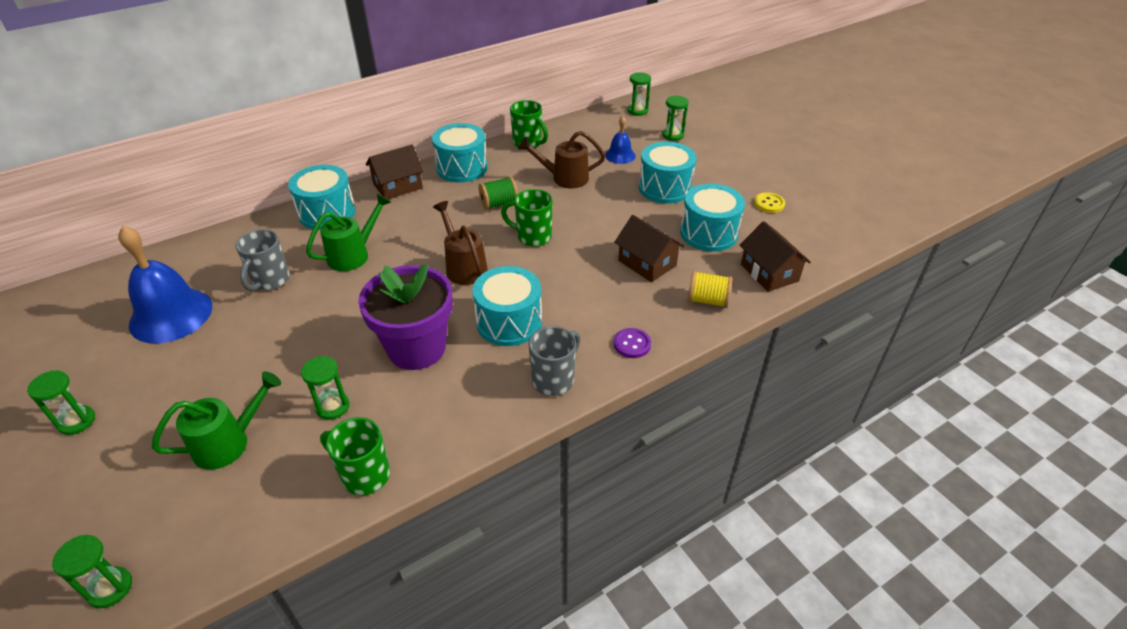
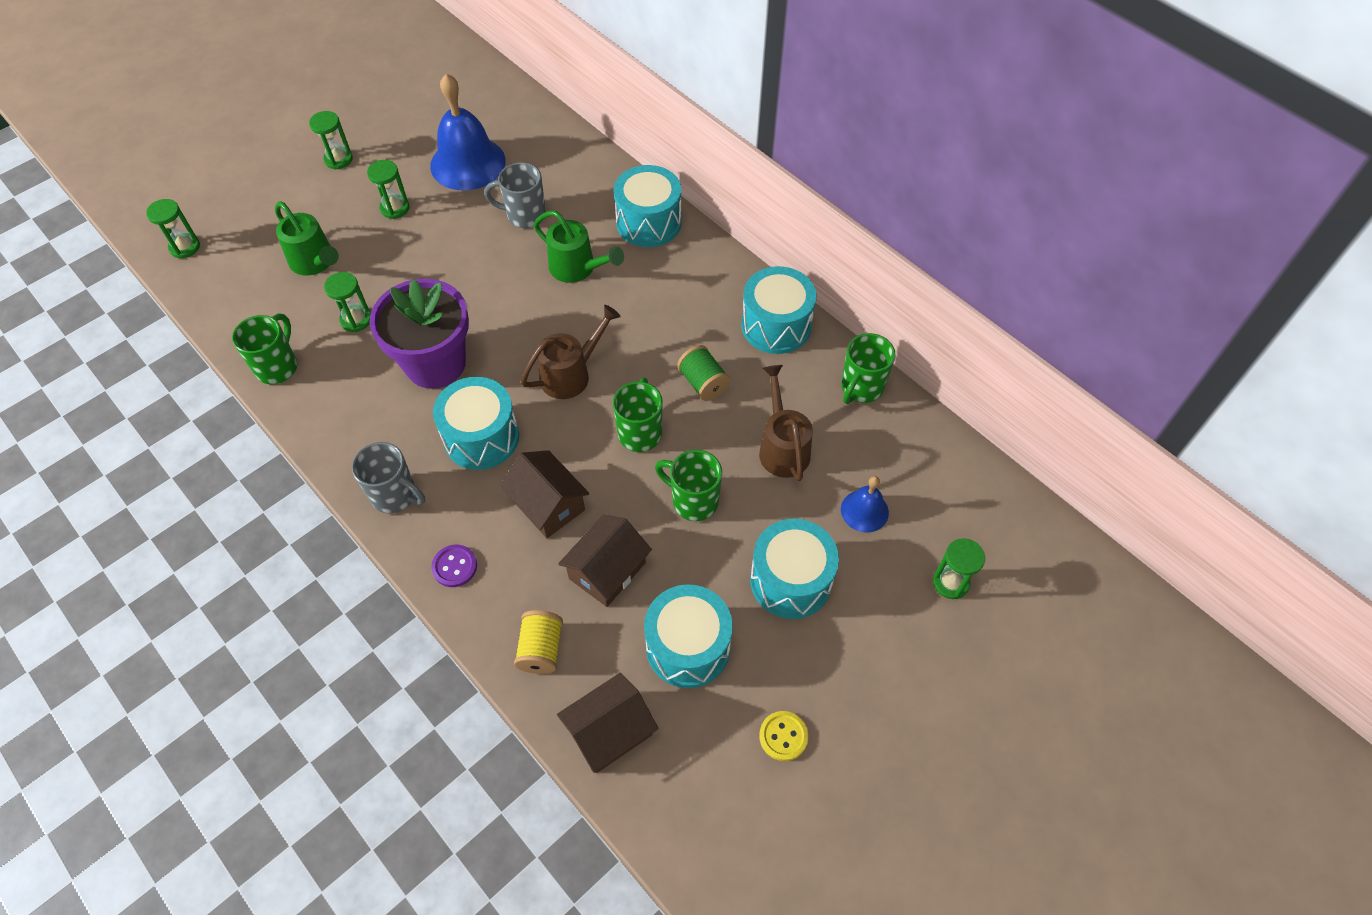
camera: 80 degrees right, 15 degrees up
brown house [366,145,424,199] -> brown house moved to [500,450,589,538]
green hourglass [628,72,651,116] -> green hourglass moved to [367,160,409,219]
none -> green mug [655,450,722,521]

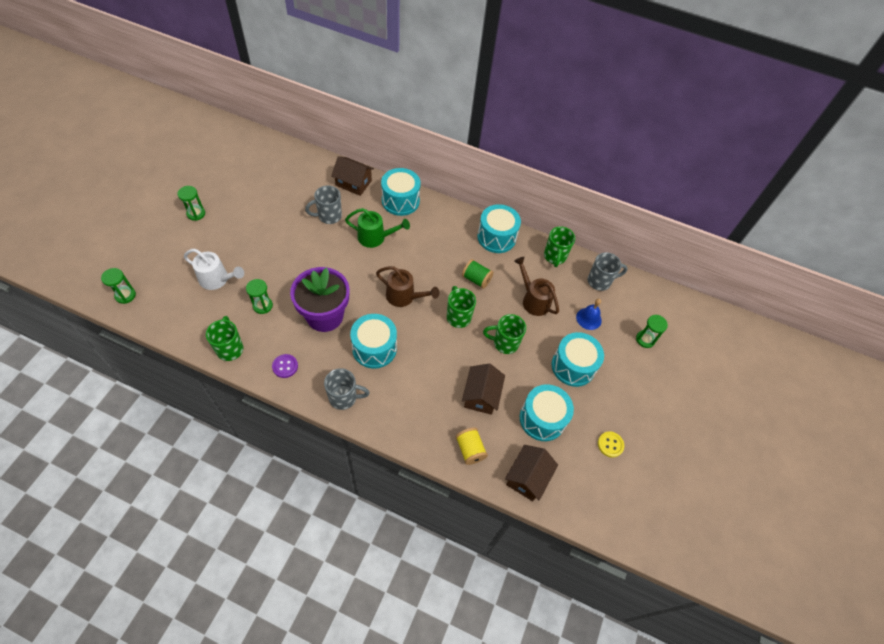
camera: 30 degrees left, 0 degrees up
green watering can [275,201,339,276] -> white watering can [184,249,244,290]
green hourglass [367,160,409,219] -> none
blue bell [430,73,506,191] -> none
purple button [431,545,477,587] -> purple button moved to [272,354,298,378]
brown house [500,450,589,538] -> brown house moved to [331,156,374,196]
brown watering can [521,305,621,399] -> brown watering can turned 90 degrees clockwise [376,266,439,307]
none -> grey mug [588,252,628,291]

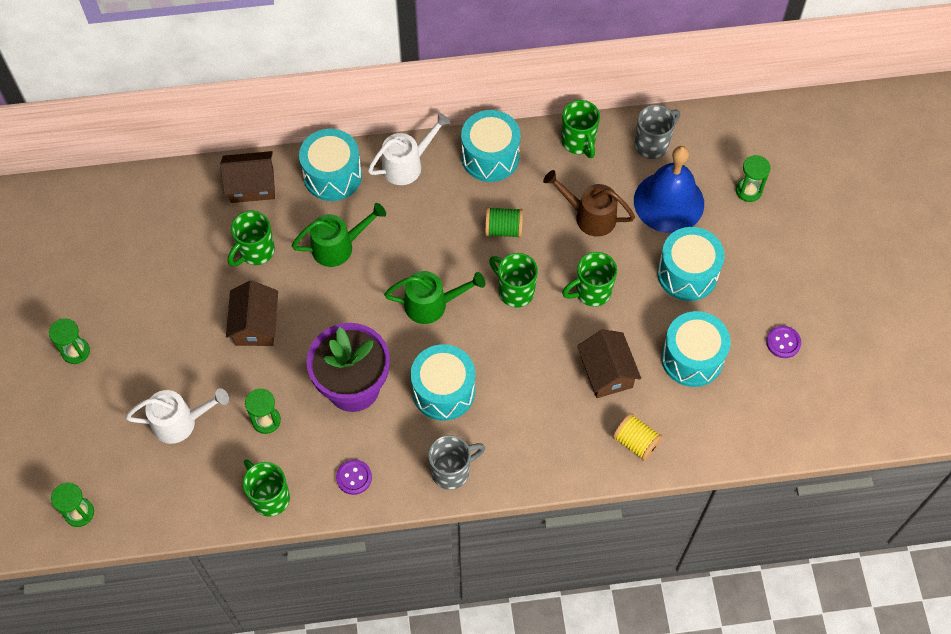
camera: 25 degrees left, 5 degrees up
grey mug [305,185,342,224] -> green mug [228,211,275,266]
brown watering can [376,266,439,307] -> green watering can [384,271,485,324]
brown house [505,445,558,501] -> brown house moved to [226,281,278,346]
blue bell [576,299,602,330] -> blue bell [634,146,704,233], size x1.96
yellow button [598,431,624,458] -> purple button [766,326,801,358]
none -> white watering can [368,113,450,185]

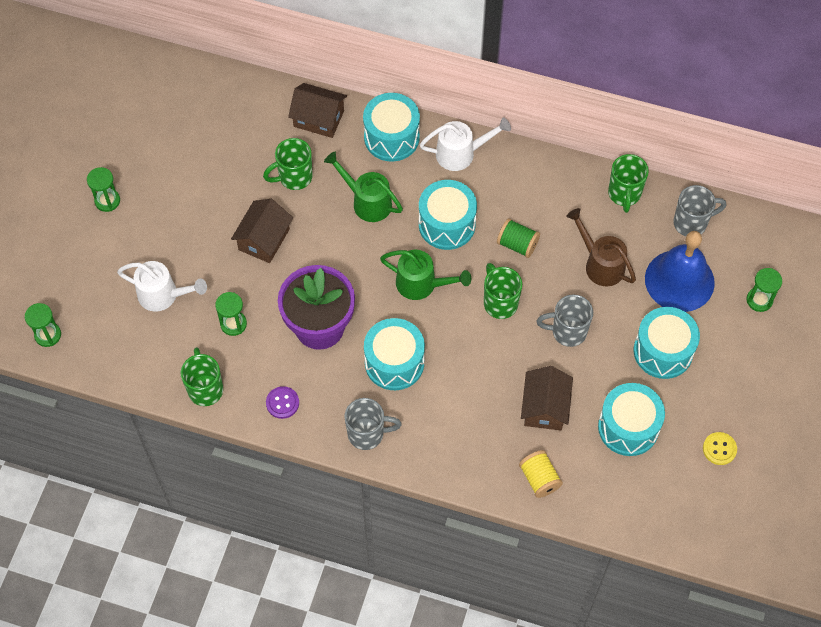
camera: 25 degrees right, 0 degrees up
green watering can [292,203,386,267] -> green watering can turned 150 degrees counterclockwise [324,152,403,222]
turquoise drum [461,110,521,182] -> turquoise drum moved to [419,180,477,250]
green mug [562,252,617,307] -> grey mug [536,294,593,347]
purple button [766,326,801,358] -> yellow button [703,432,737,465]

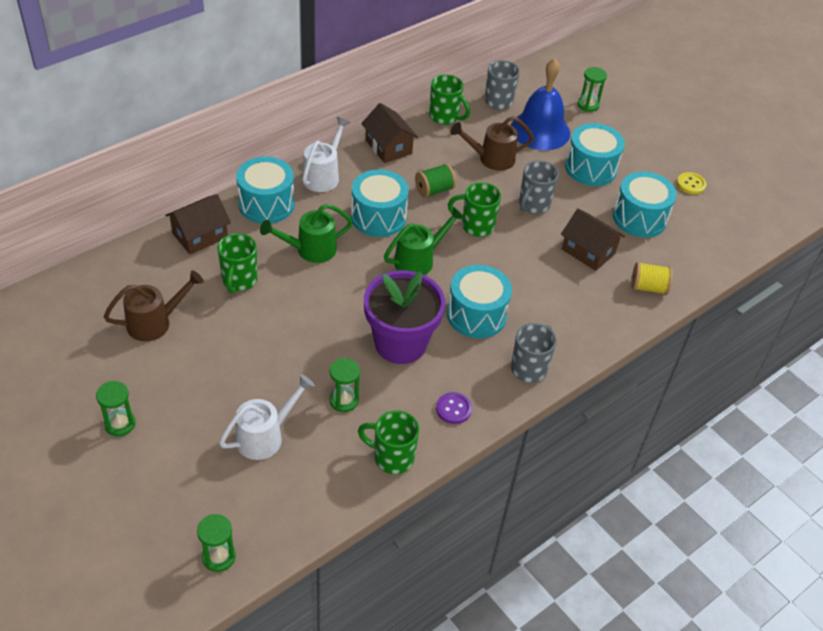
camera: 60 degrees left, 15 degrees down
brown house [231,199,293,263] -> brown house moved to [361,103,418,163]
none -> brown watering can [104,270,204,341]

